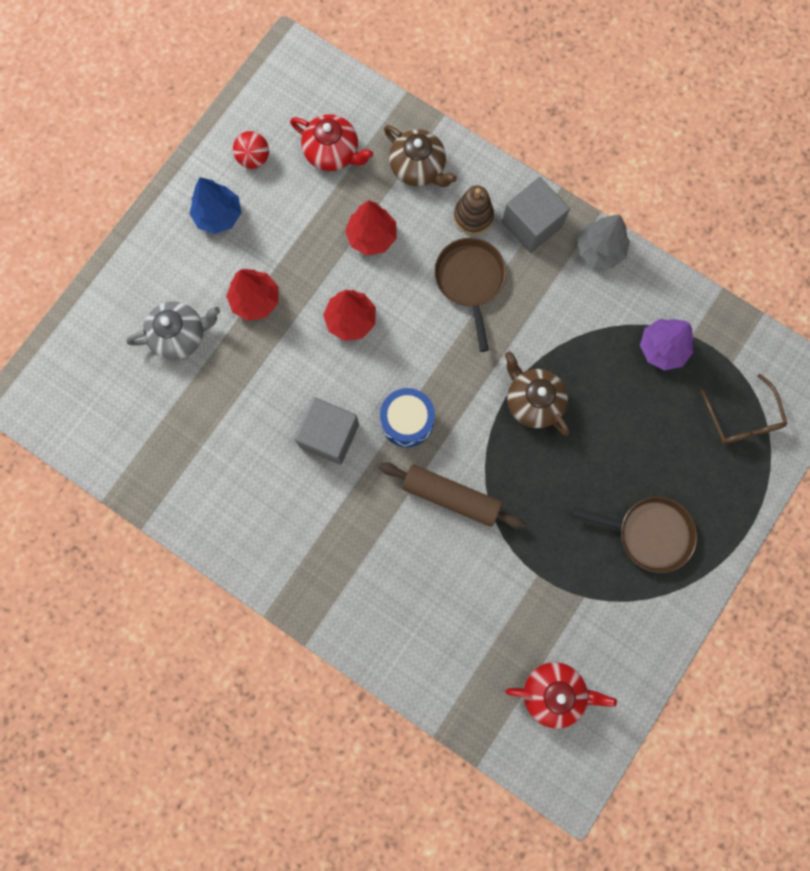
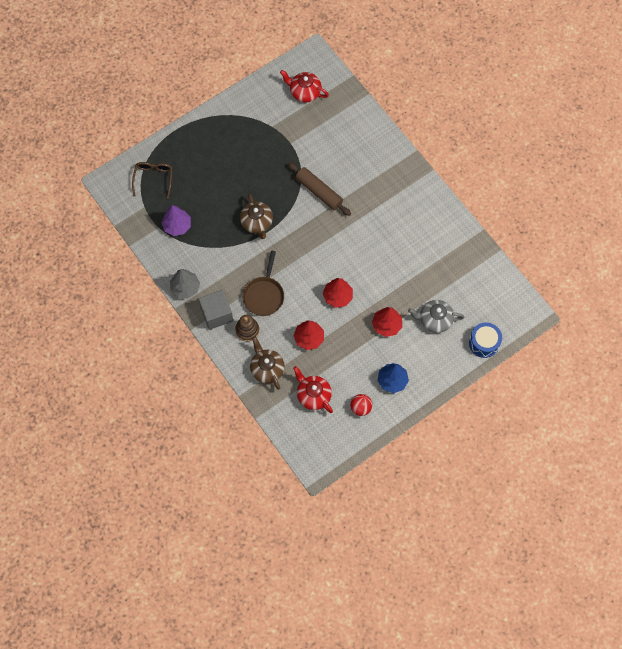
camera: 160 degrees left, 10 degrees down
grey cube [294,397,359,465] -> none
blue drum [380,388,435,447] -> blue drum moved to [469,323,502,358]
brown pan [572,497,697,573] -> none

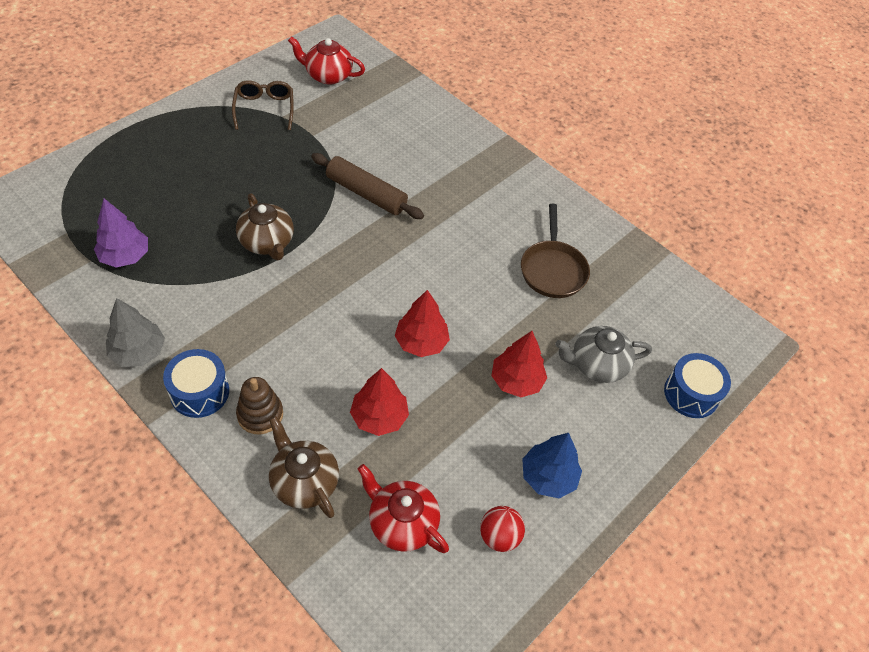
camera: 15 degrees left, 15 degrees down
brown glasses [132,162,172,199] -> brown glasses moved to [232,80,294,130]
grey cube [199,290,233,330] -> blue drum [163,349,229,418]
brown pan [242,250,284,316] -> brown pan moved to [521,203,590,298]

